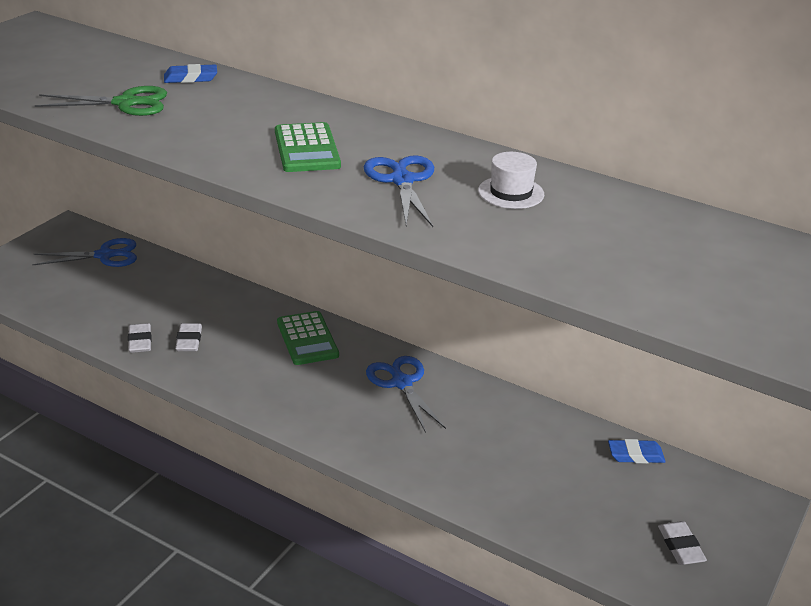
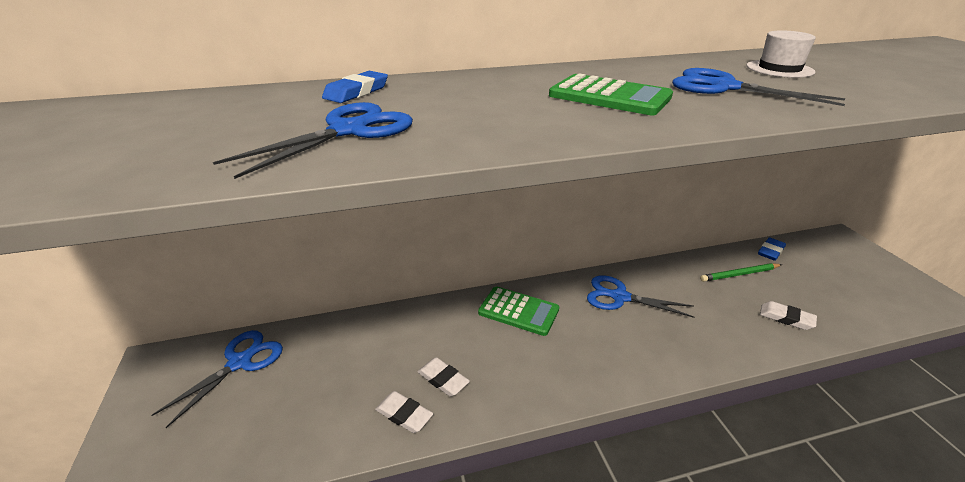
camera: 45 degrees left, 0 degrees up
green scissors [35,86,167,116] -> blue scissors [213,102,413,179]
white eraser [658,521,707,565] -> white eraser moved to [760,301,817,330]
none -> green pencil [700,263,782,282]

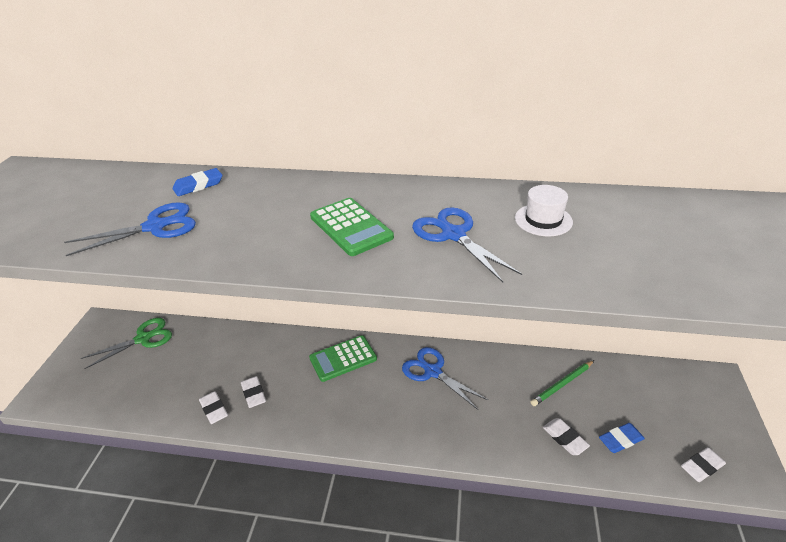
camera: 25 degrees right, 5 degrees up
blue scissors [151,330,283,428] -> green scissors [81,318,172,369]
green calculator [478,286,559,336] -> green calculator turned 105 degrees clockwise [309,335,377,382]
green pencil [700,263,782,282] -> green pencil turned 45 degrees counterclockwise [531,360,594,406]
blue eraser [758,238,786,261] -> blue eraser moved to [599,423,645,453]
none -> white eraser [681,447,726,482]

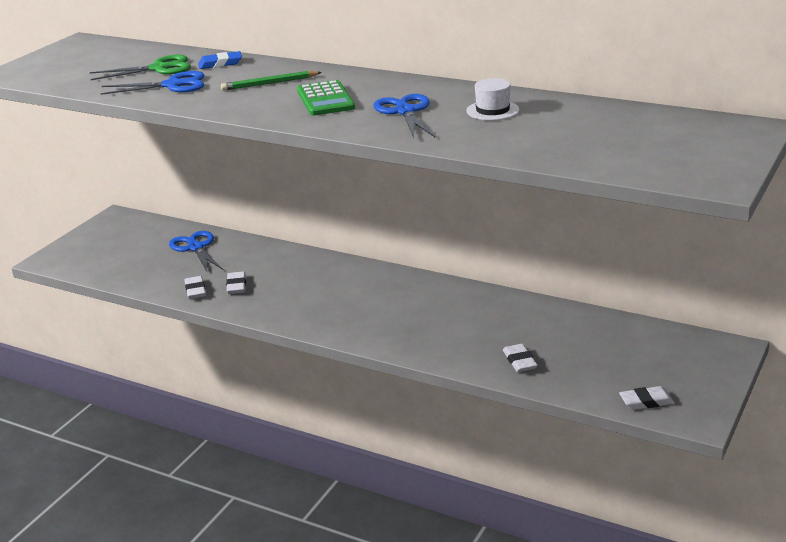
camera: 20 degrees right, 10 degrees down
green scissors [81,318,172,369] -> green scissors moved to [90,55,191,80]
green calculator [309,335,377,382] -> none
blue scissors [402,347,488,410] -> blue scissors moved to [169,231,224,273]
green pencil [531,360,594,406] -> green pencil moved to [221,71,322,91]
blue eraser [599,423,645,453] -> none

